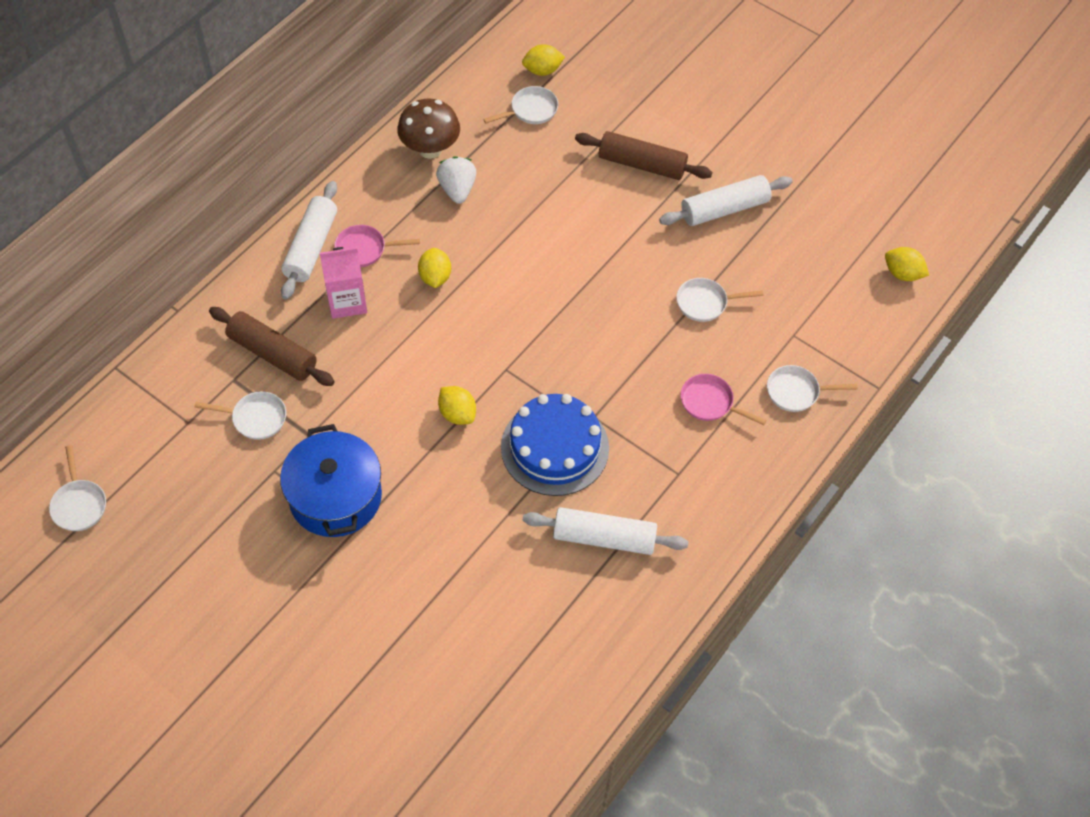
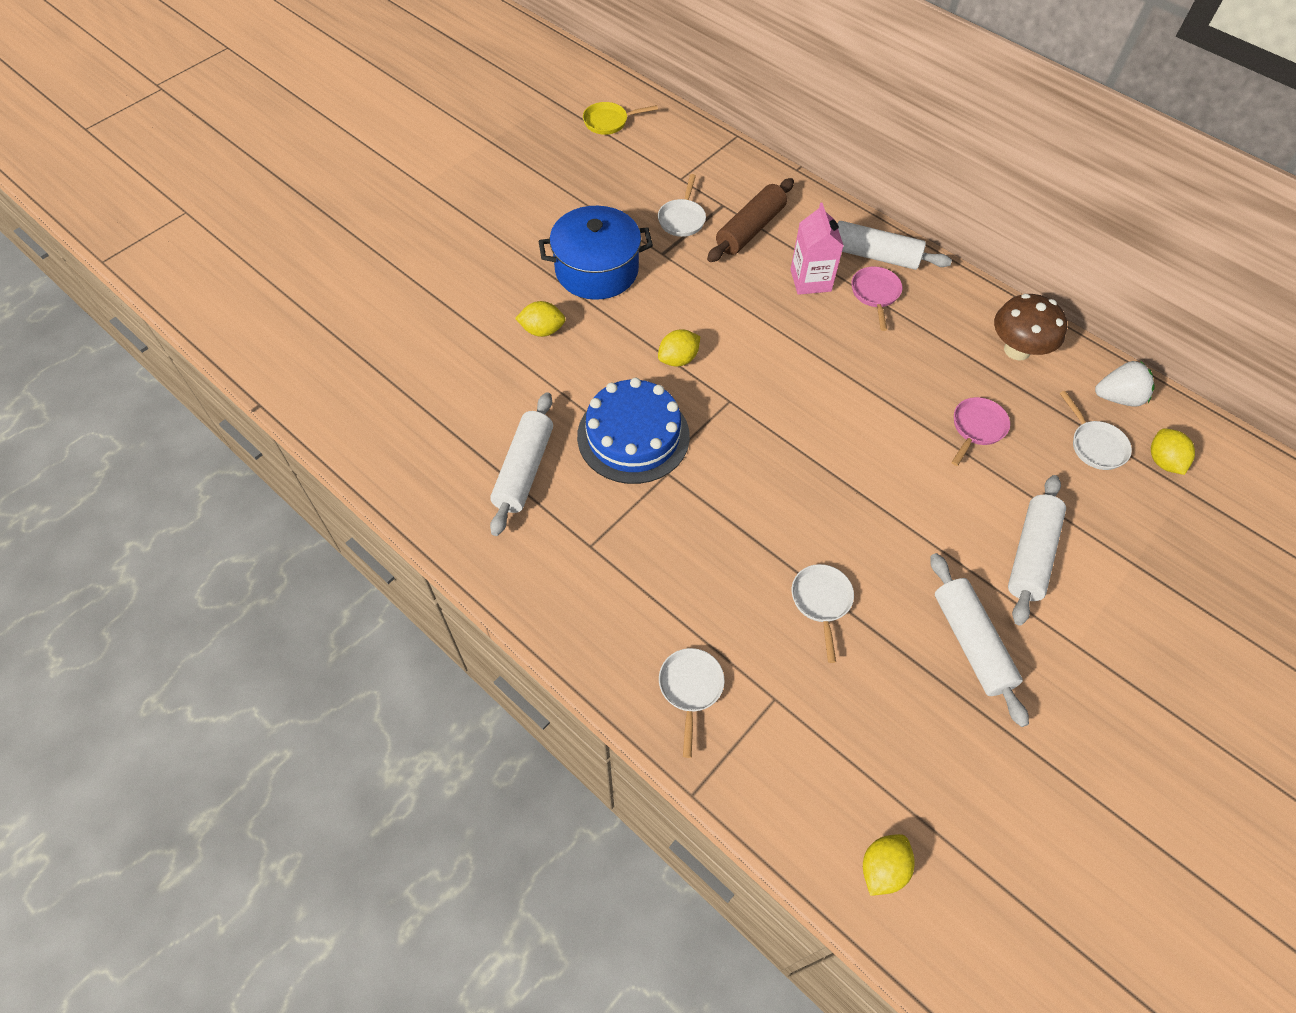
camera: 95 degrees right, 0 degrees up
white pan [49,445,106,531] -> yellow pan [583,102,658,135]
yellow lemon [418,248,451,288] -> yellow lemon moved to [515,301,566,337]
white strawberry [436,156,477,204] -> white strawberry moved to [1095,361,1155,407]
brown rolling pin [575,131,712,180] -> white rolling pin [1008,475,1066,626]
pink pan [680,374,767,425] -> pink pan moved to [952,397,1010,466]

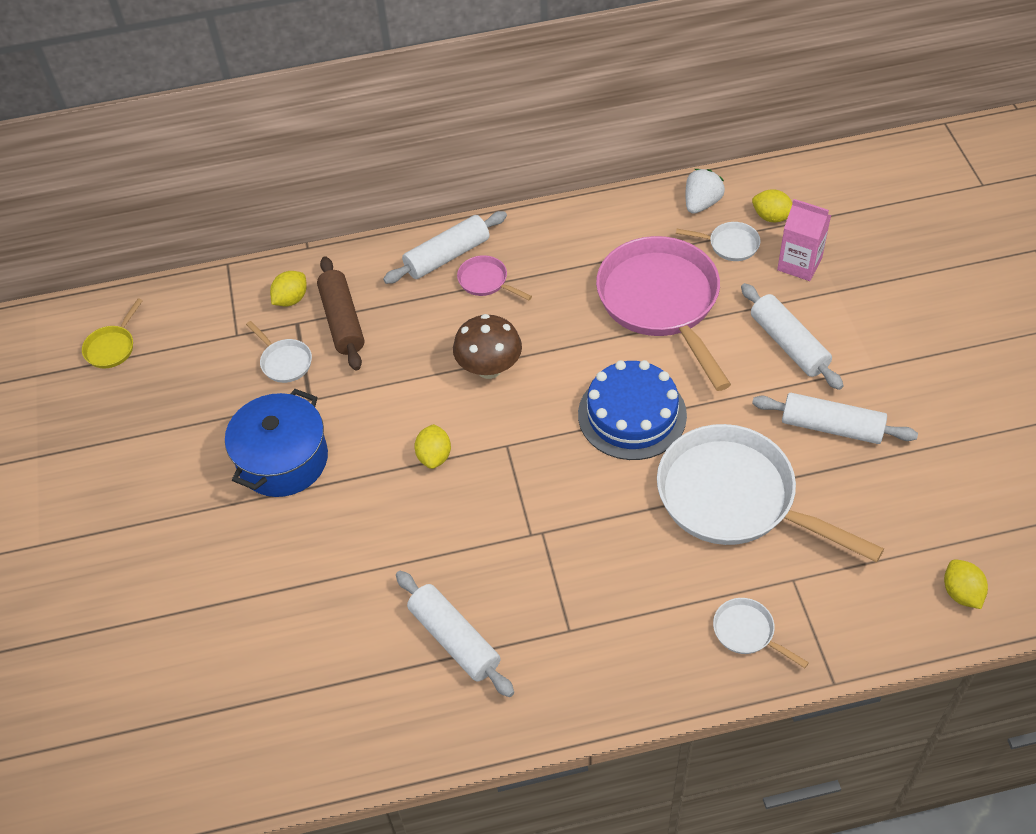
camera: 50 degrees left, 5 degrees down
yellow lemon [515,301,566,337] -> yellow lemon moved to [270,271,307,307]
blue cake [577,378,690,484] -> blue cake moved to [578,360,687,460]
pink carton [790,203,844,295] -> pink carton moved to [777,199,831,281]
white pan [792,564,854,663] -> white pan [657,424,884,562], size x2.40
pink pan [952,397,1010,466] -> pink pan [596,236,731,391], size x2.40
brown mushroom [994,294,1067,361] -> brown mushroom moved to [453,314,522,379]

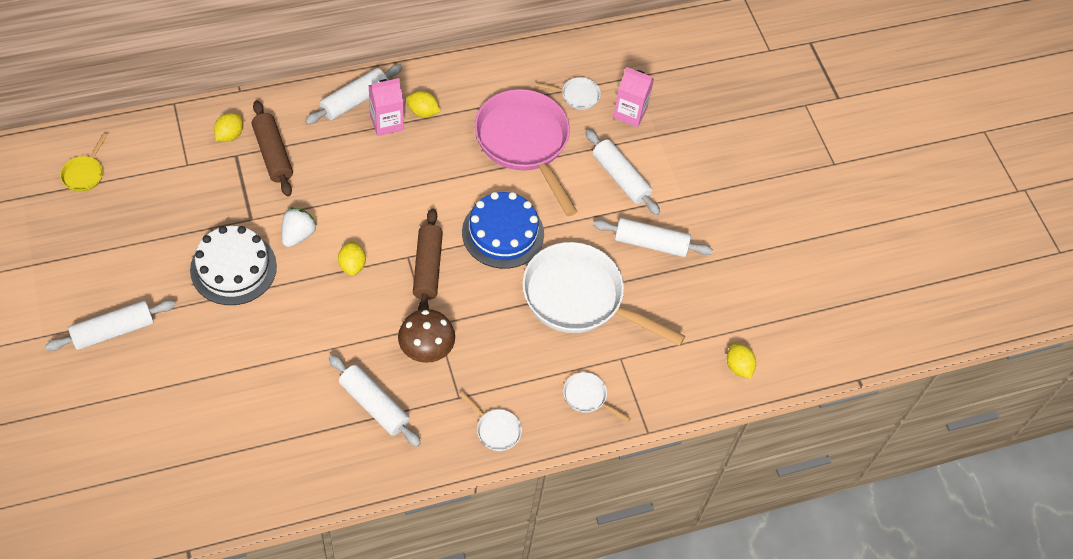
camera: 15 degrees left, 5 degrees up
blue pot [225,389,328,497] -> white cake [190,226,277,305]
white pan [246,321,312,383] -> white pan moved to [459,392,522,451]
brown mushroom [453,314,522,379] -> brown mushroom moved to [398,309,455,363]
pink pan [457,255,532,300] -> pink carton [368,78,404,136]
white strawberry [685,169,725,214] -> white strawberry moved to [282,208,317,247]
yellow lemon [752,189,792,222] -> yellow lemon moved to [406,91,440,118]
none -> white rolling pin [45,300,176,351]
none -> brown rolling pin [413,208,443,310]

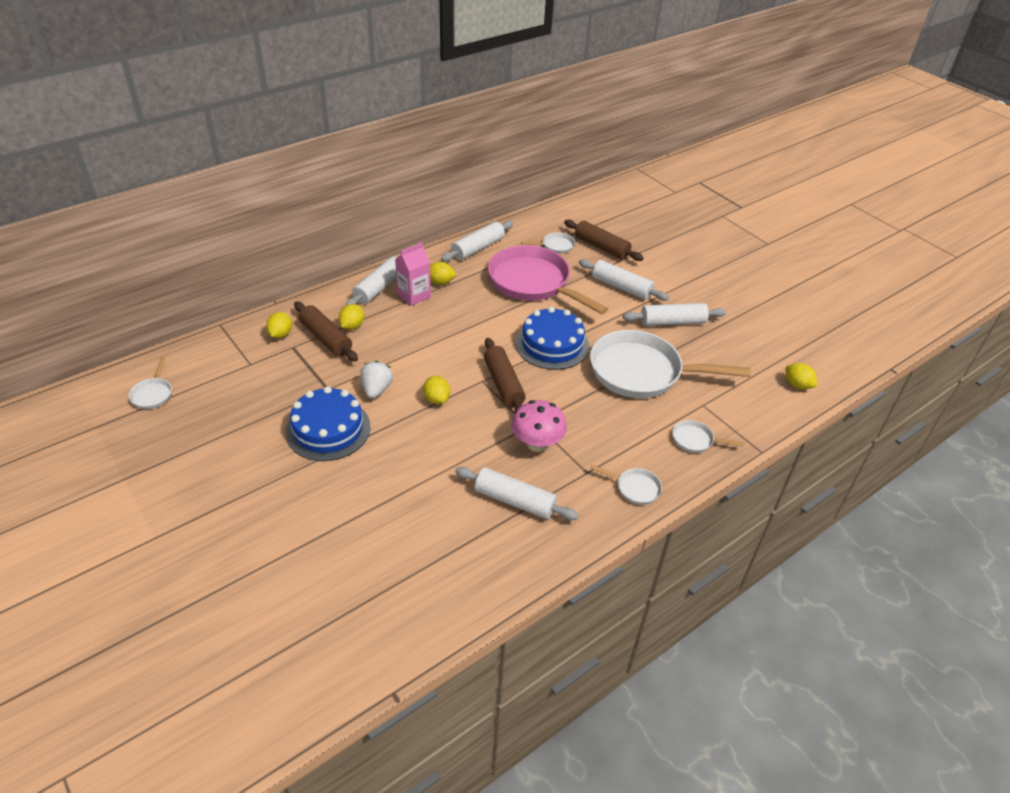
camera: 15 degrees left, 15 degrees down
white rolling pin [45,300,176,351] -> white rolling pin moved to [441,221,513,261]
yellow pan [60,133,107,192] -> white pan [129,357,172,409]
white cake [190,226,277,305] -> blue cake [286,386,371,461]
brown mushroom [398,309,455,363] -> pink mushroom [512,400,567,452]
pink carton [613,67,654,127] -> brown rolling pin [564,220,644,261]
none -> yellow lemon [338,304,364,330]

